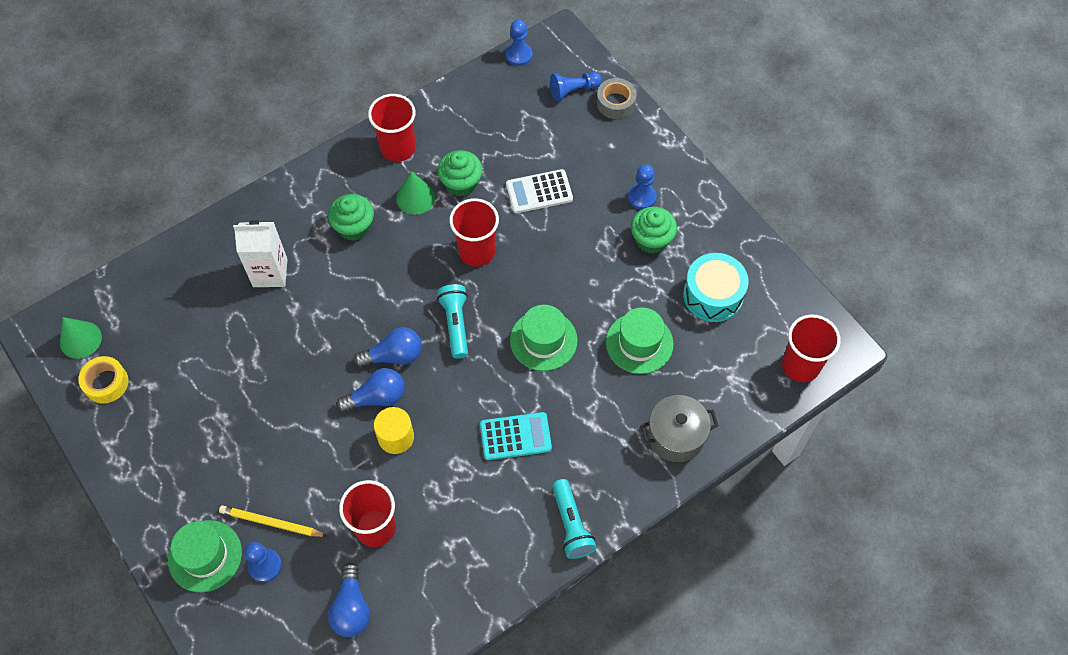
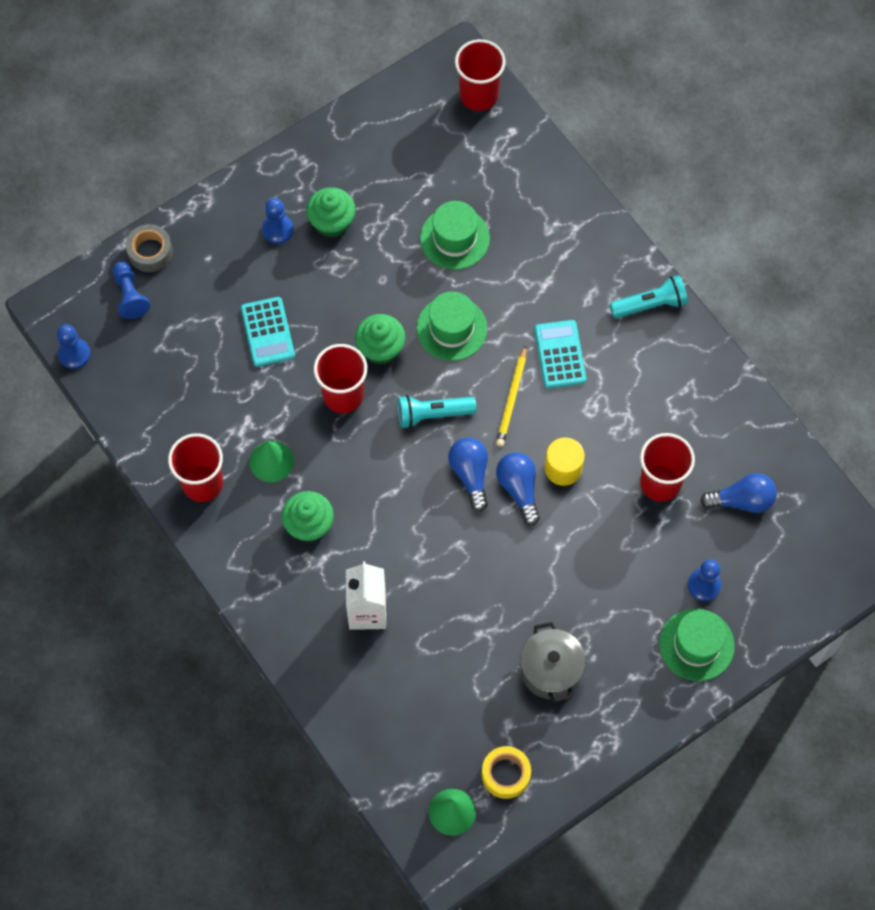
camera: 90 degrees left, 5 degrees up
yellow pencil [219,505,327,537] -> yellow pencil moved to [496,345,526,447]
green cupcake [437,150,483,197] -> green cupcake moved to [355,314,405,364]
white calculator [506,169,573,213] -> turquoise calculator [241,297,295,367]
grey pot [640,395,719,462] -> grey pot moved to [520,622,586,703]
turquoise drum [683,253,749,322] -> none

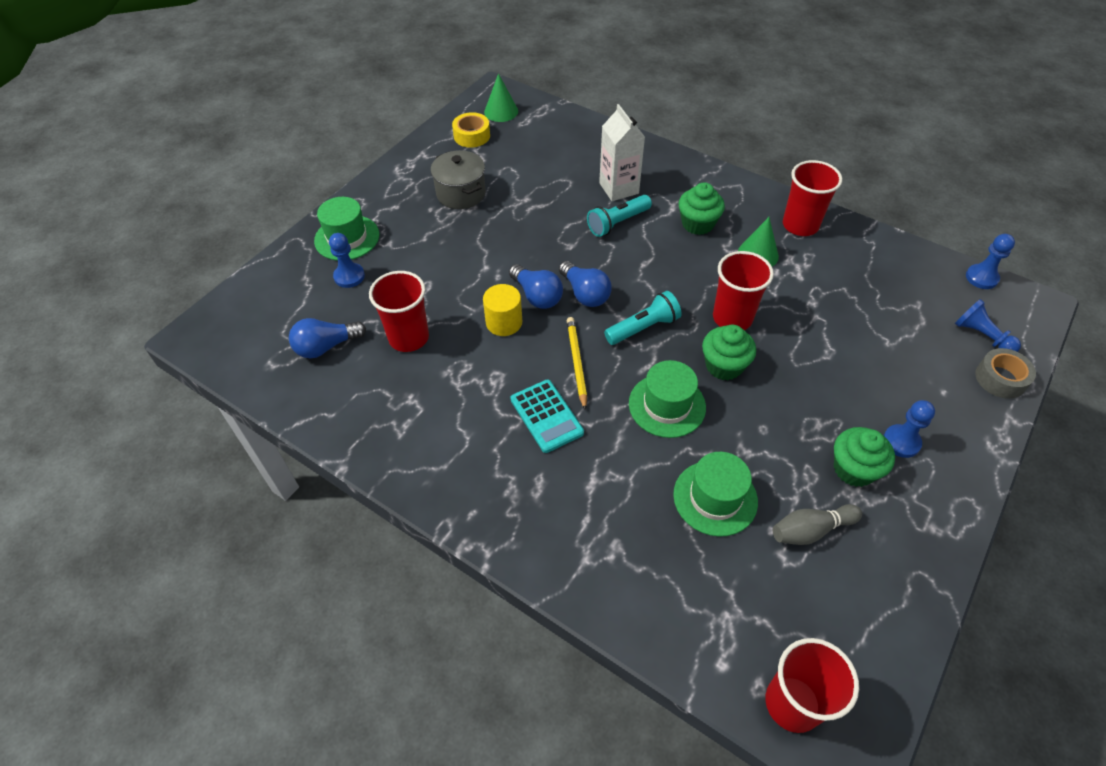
camera: 160 degrees right, 15 degrees down
turquoise calculator [241,297,295,367] -> none
turquoise flashlight [610,275,688,318] -> turquoise flashlight moved to [587,195,652,237]
none -> grey bowling pin [773,504,862,545]

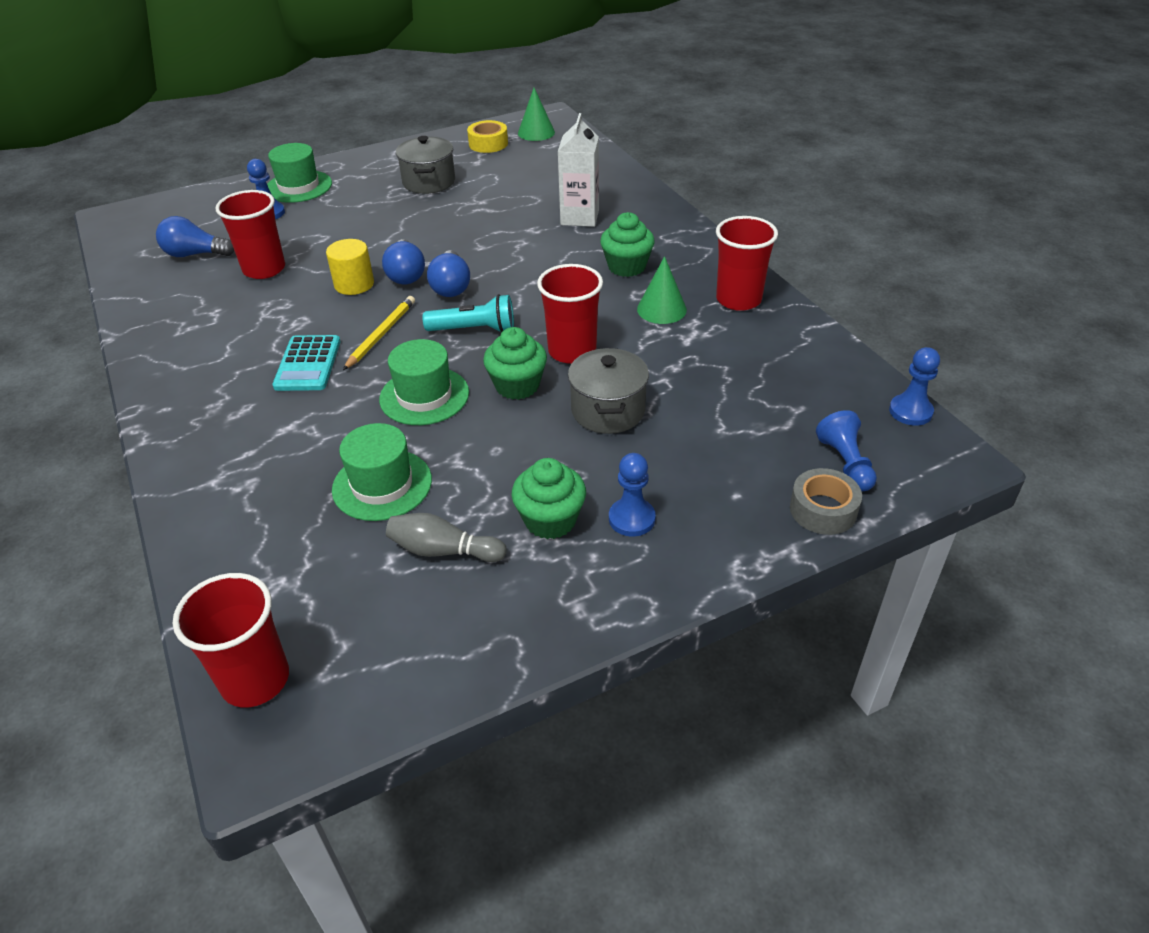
camera: 30 degrees right, 10 degrees down
turquoise flashlight [587,195,652,237] -> none
none -> grey pot [568,348,649,434]

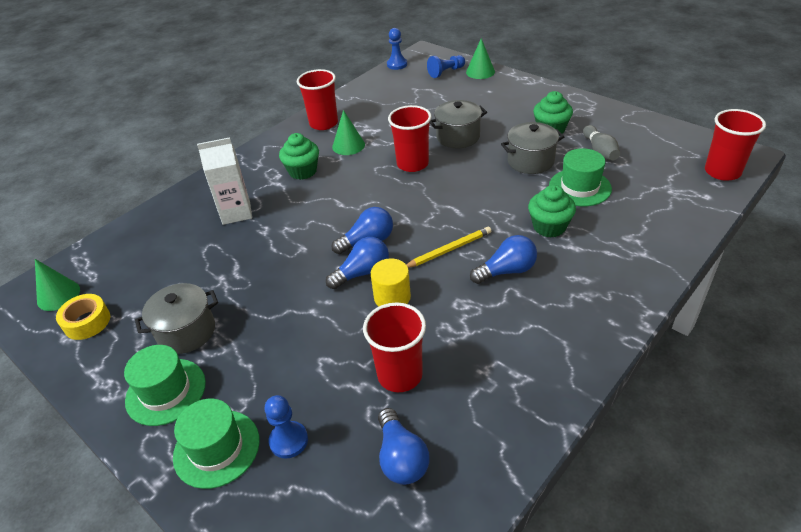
camera: 110 degrees left, 0 degrees up
turquoise calculator [272,335,340,391] -> blue light bulb [470,235,537,284]
yellow pencil [343,296,415,370] -> yellow pencil turned 150 degrees clockwise [406,227,491,268]
green hat [379,339,469,425] -> green hat moved to [124,345,206,426]
turquoise flashlight [422,294,514,332] -> none
green cupcake [483,327,547,400] -> green cupcake moved to [528,185,576,238]
blue pawn [609,453,656,536] -> none
grey tape [790,468,862,535] -> green cone [466,38,495,79]
none -> grey pot [501,122,564,174]

